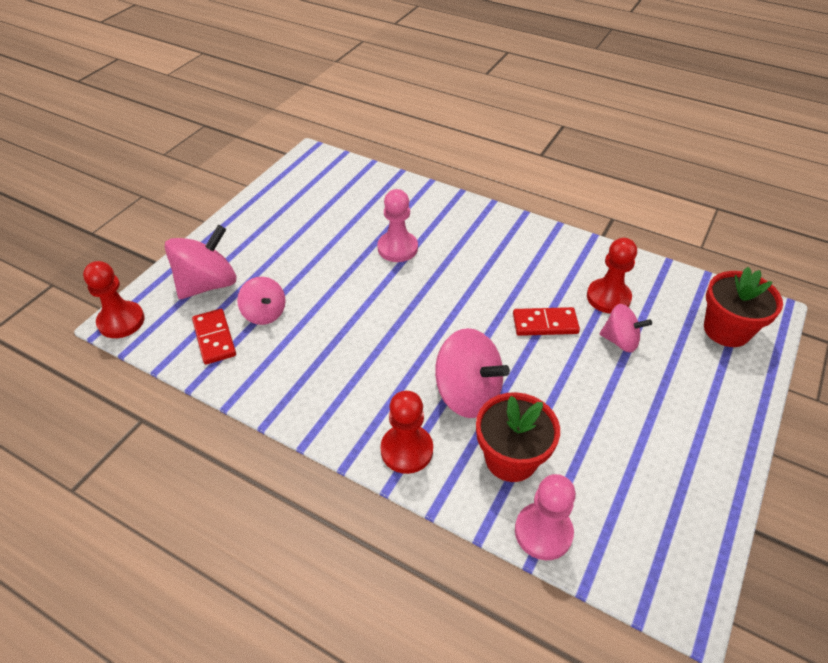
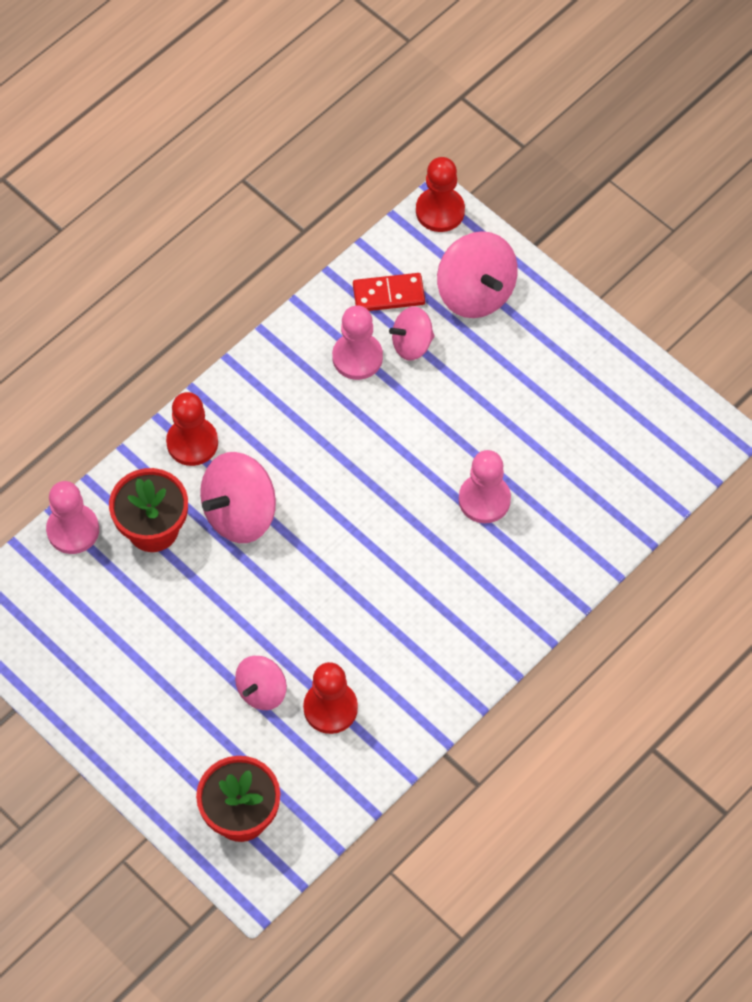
camera: 105 degrees right, 15 degrees up
red domino [513,307,580,336] -> none
none -> pink pawn [332,305,383,380]

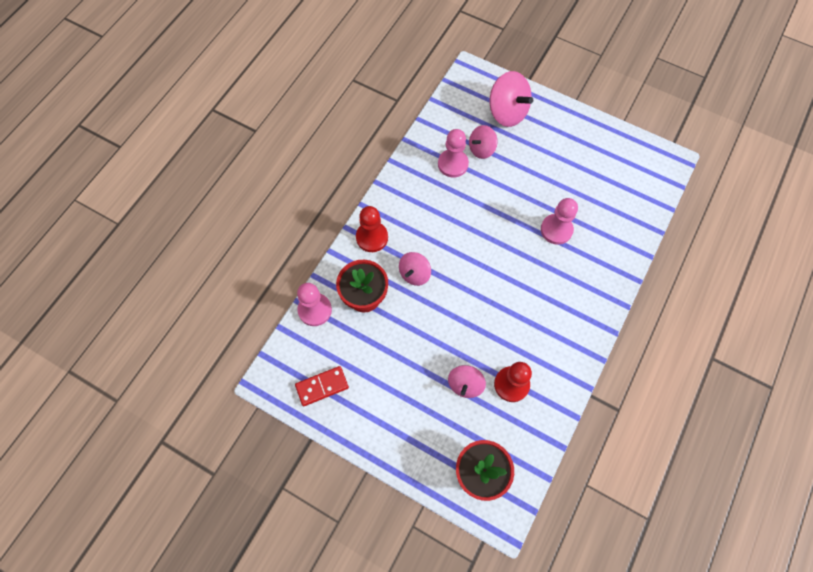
camera: 15 degrees left, 5 degrees up
pink spinning top [200,452,276,543] -> pink spinning top [399,252,431,286], size x0.61
red domino [353,273,425,311] -> red domino moved to [295,366,349,406]
red pawn [416,157,465,232] -> none

